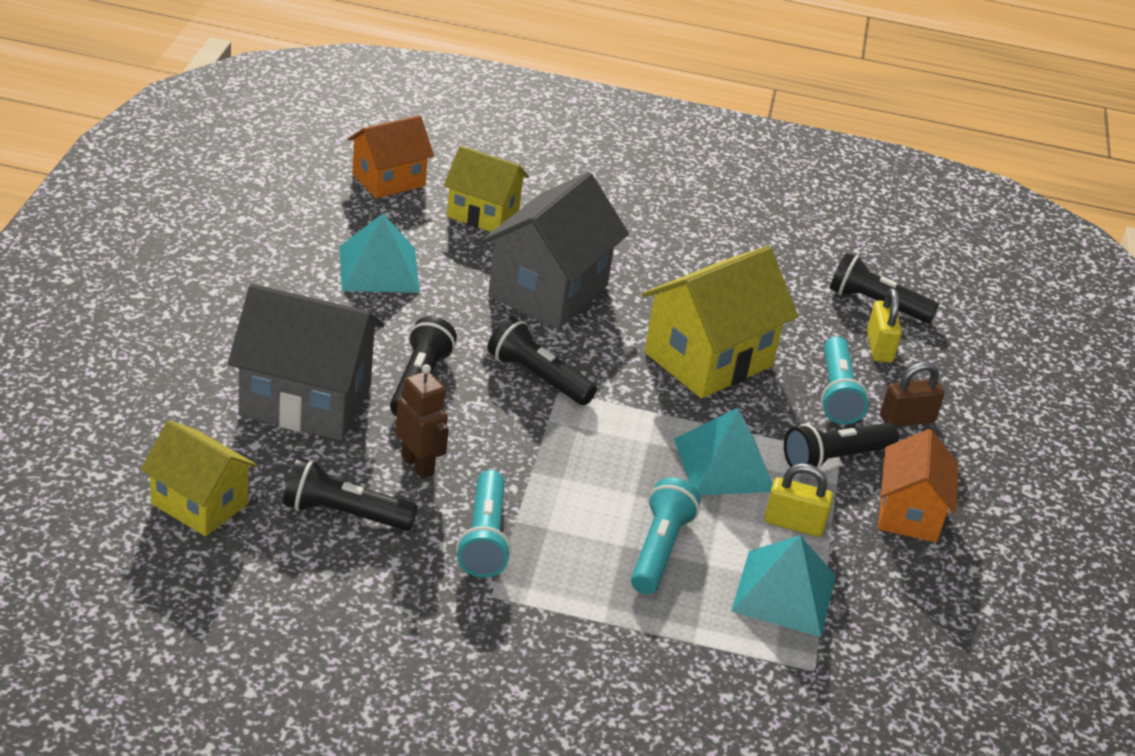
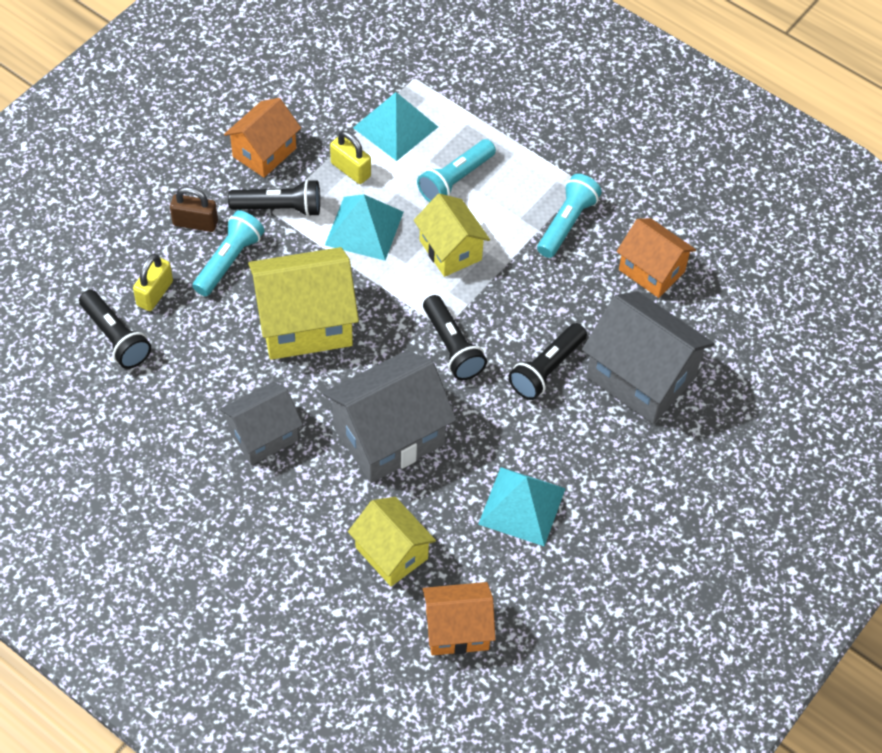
camera: 150 degrees left, 20 degrees up
yellow house [140,420,257,536] -> yellow house moved to [414,194,490,277]
black flashlight [283,457,418,531] -> orange house [617,218,696,298]
brown robot [395,364,449,479] -> none
none -> grey house [220,382,303,465]

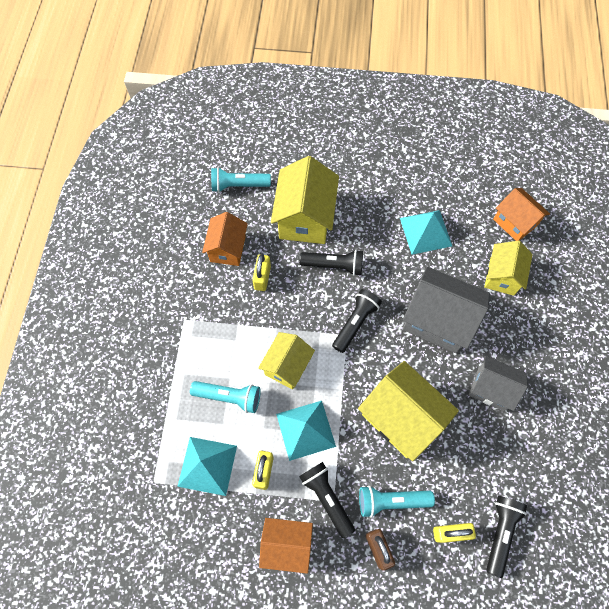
camera: 120 degrees left, 10 degrees up
turquoise flashlight [537,174,602,258] -> turquoise flashlight moved to [211,167,271,192]
grey house [582,291,714,424] -> yellow house [271,156,339,244]
none -> yellow padlock [252,254,271,291]

